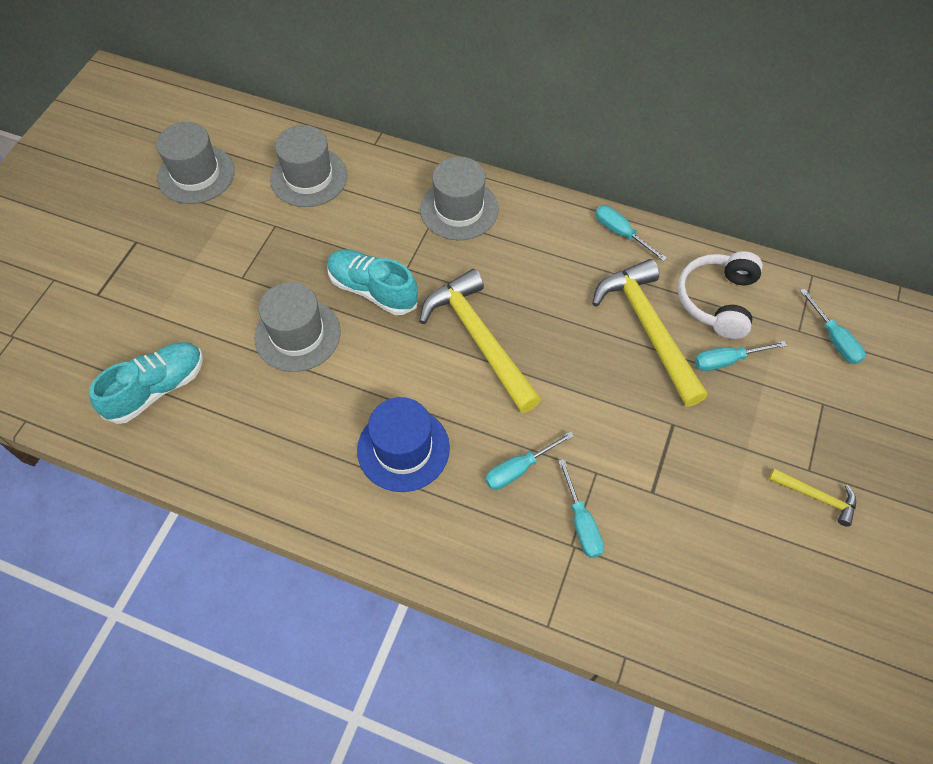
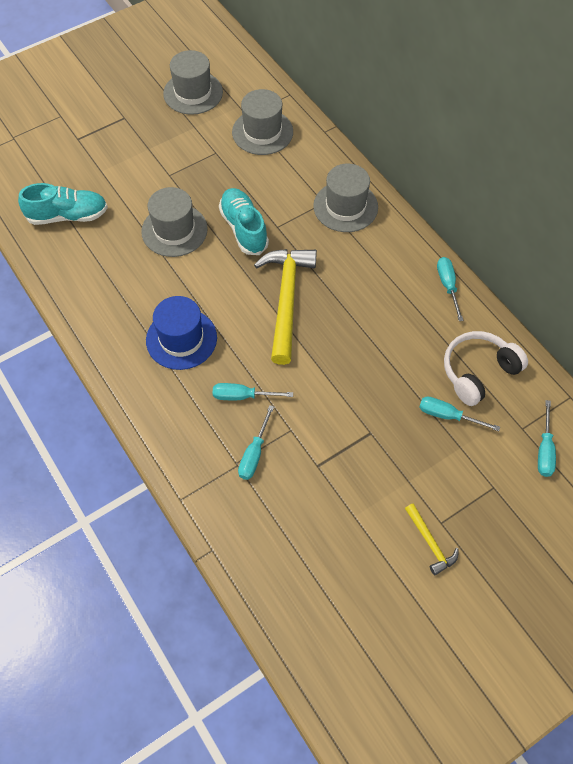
camera: 35 degrees right, 0 degrees up
yellow hammer [592,259,708,406] -> none

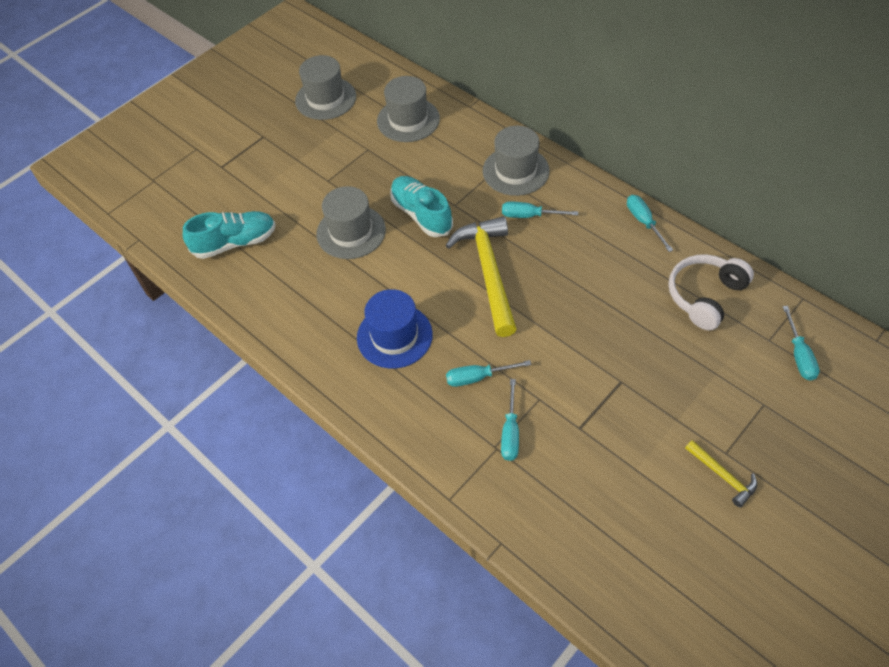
camera: 10 degrees left, 5 degrees down
turquoise screwdriver [419,396,500,431] -> turquoise screwdriver moved to [502,202,578,218]

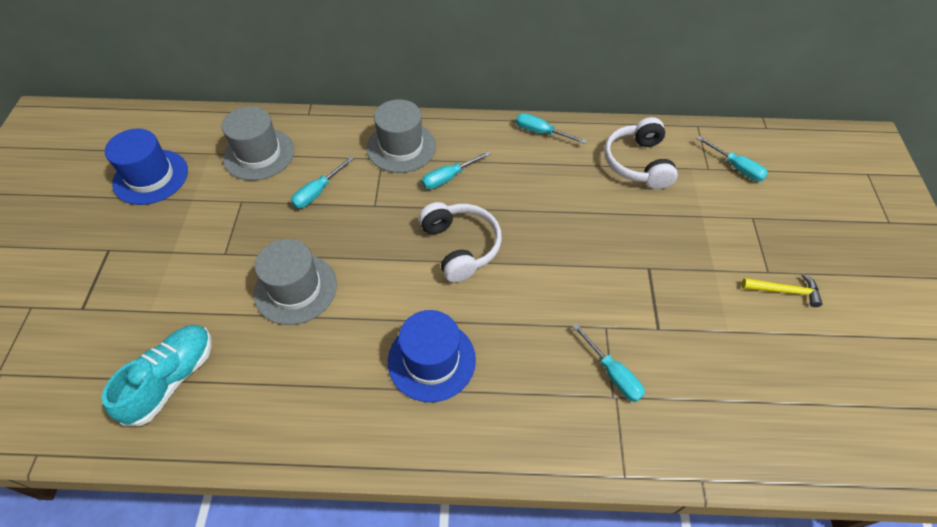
camera: 45 degrees left, 0 degrees up
grey hat [295,55,356,120] -> blue hat [105,128,188,205]
turquoise shoe [390,176,453,237] -> none
yellow hammer [445,216,517,337] -> white headphones [419,202,502,283]
turquoise screwdriver [446,360,531,387] -> turquoise screwdriver moved to [291,157,353,208]

